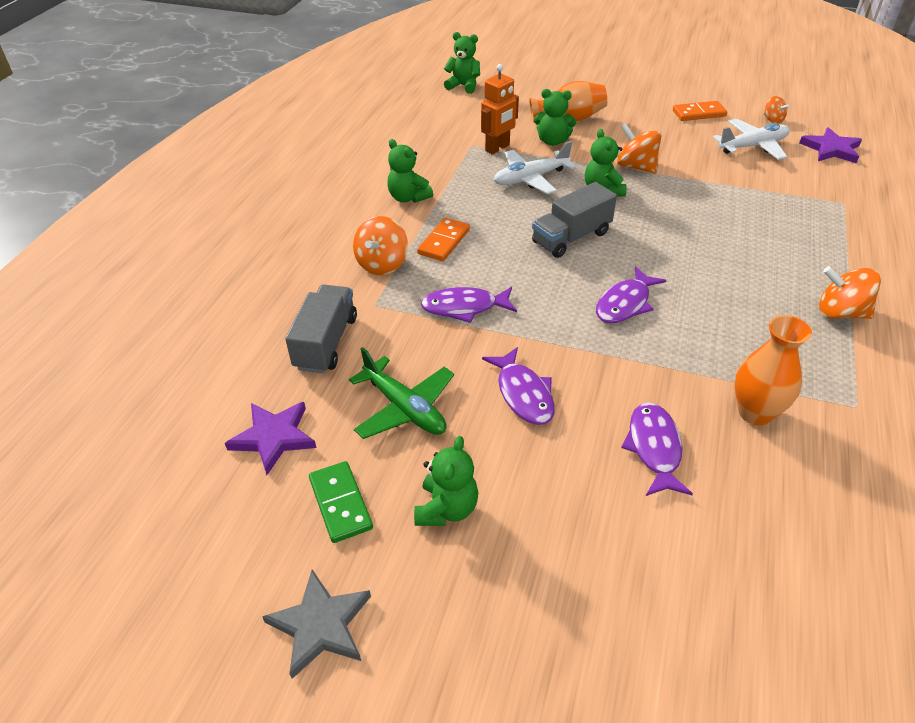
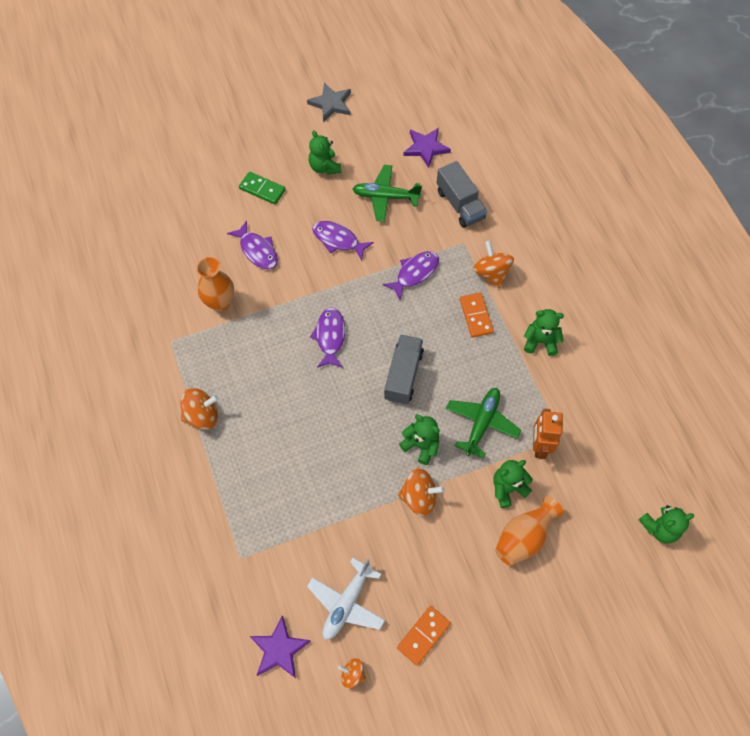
camera: 140 degrees right, 20 degrees up
green domino [309,461,373,543] -> green domino moved to [239,172,286,204]
white plane [494,141,576,194] -> green plane [446,388,521,459]

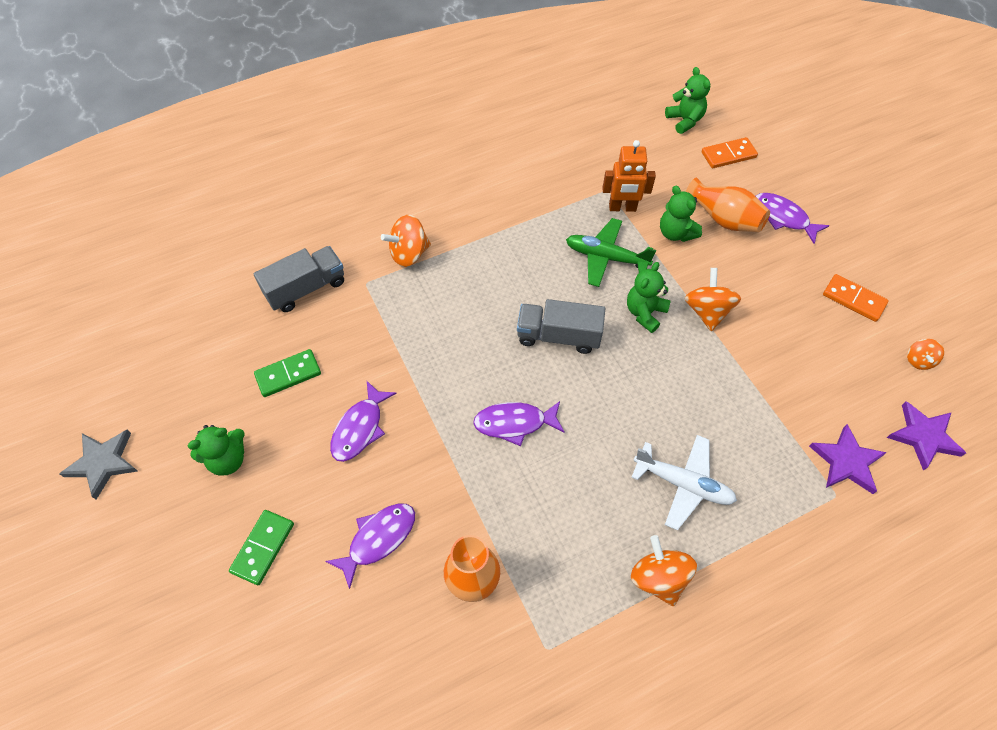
camera: 95 degrees left, 5 degrees down
white plane [307,558,385,640] -> white plane moved to [631,435,737,530]
green plane [352,165,422,222] -> green domino [254,349,321,397]
purple fish [383,251,439,300] -> purple fish moved to [756,193,829,244]
purple star [403,128,451,168] -> purple star moved to [809,424,887,494]
orange domino [460,292,494,338] -> orange domino moved to [702,137,758,168]
green teddy bear [524,309,564,356] -> none

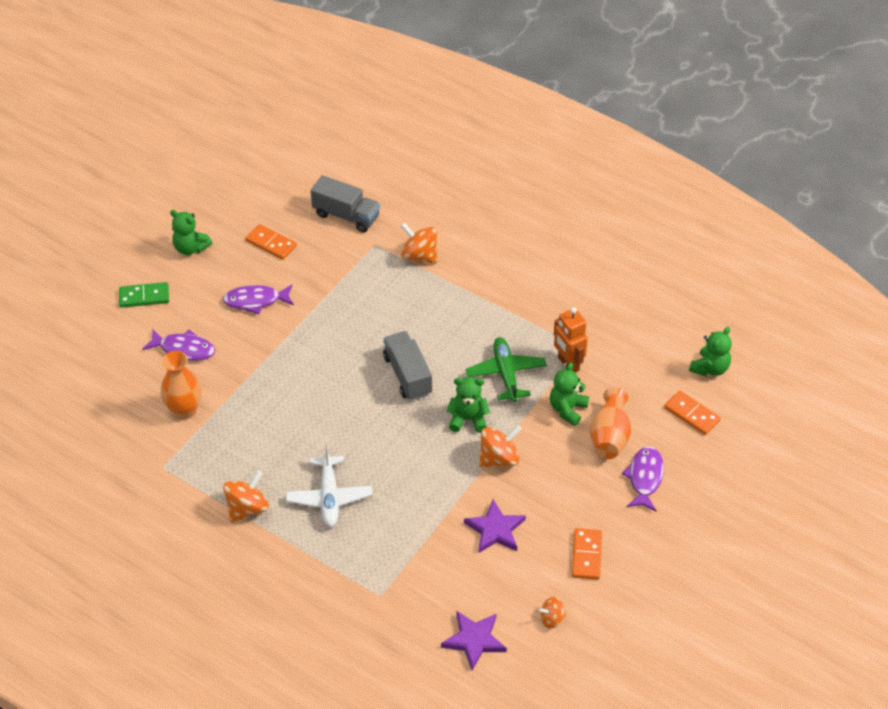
camera: 60 degrees right, 10 degrees down
grey star [59,430,138,500] -> none
green domino [254,349,321,397] -> orange domino [245,224,297,260]
purple fish [473,401,565,446] -> none
purple star [809,424,887,494] -> purple star moved to [464,499,526,553]

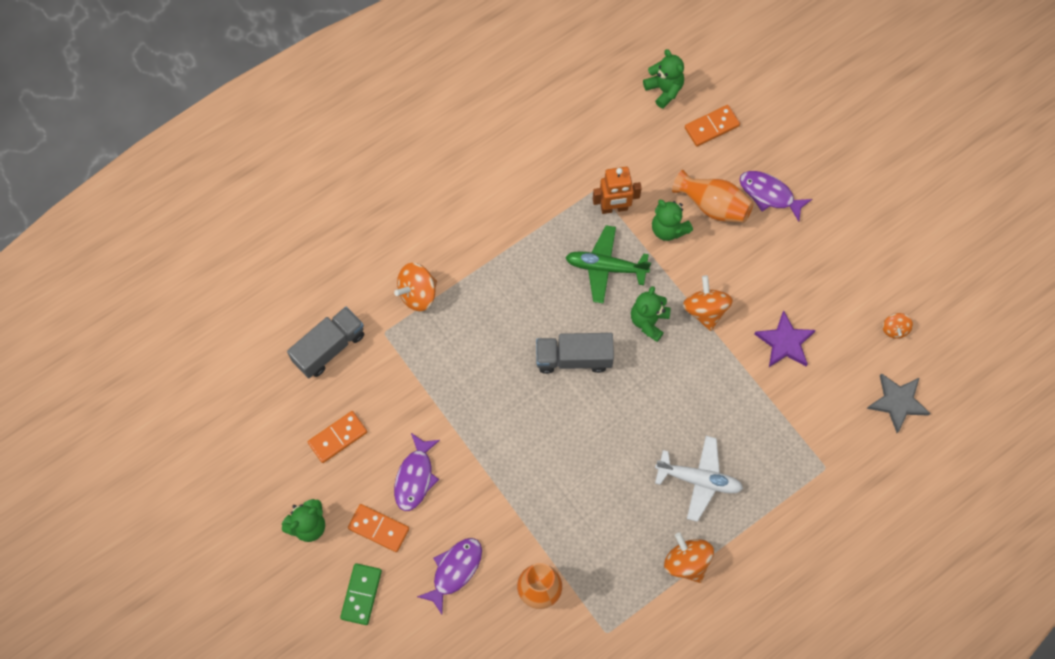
camera: 70 degrees left, 20 degrees up
purple star [441,611,507,670] -> grey star [867,373,930,433]
orange domino [572,528,602,580] -> orange domino moved to [348,504,409,552]

